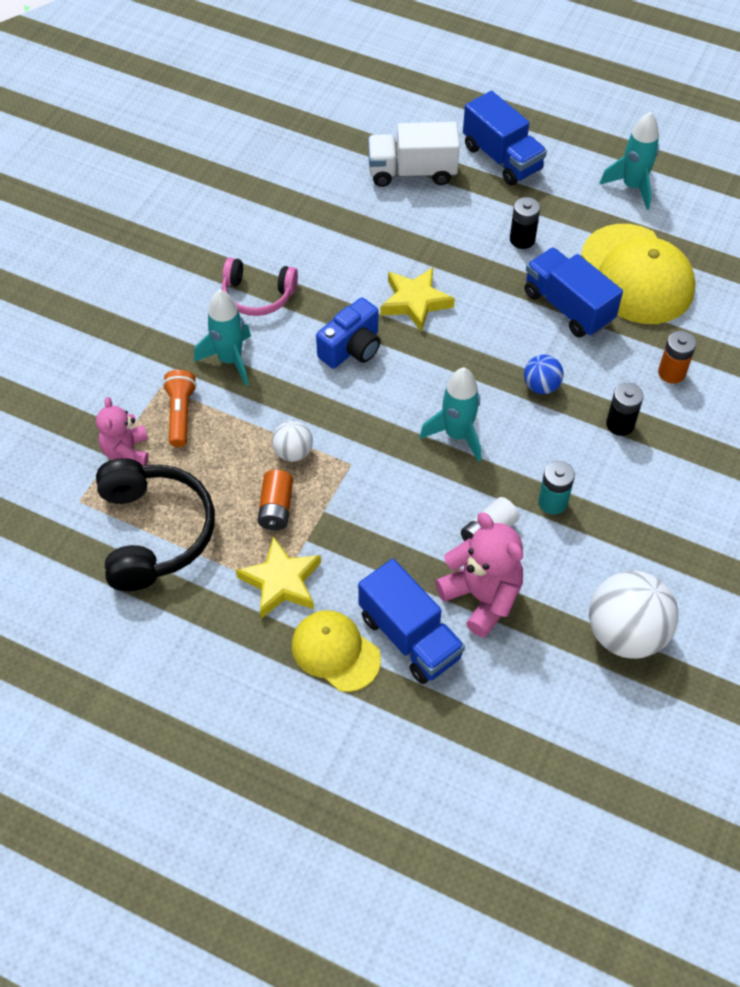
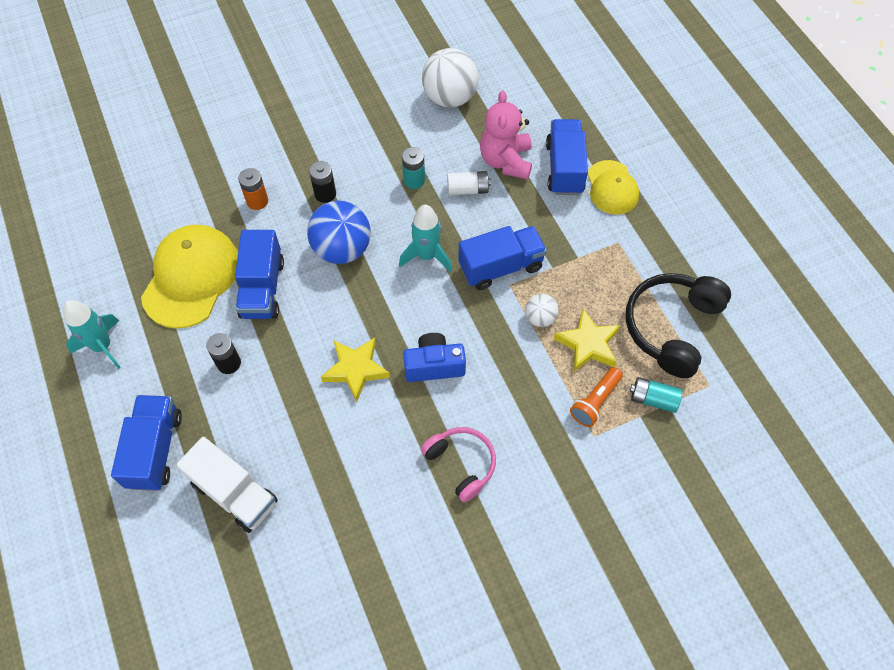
camera: 140 degrees left, 5 degrees up
pink teddy bear [96,397,149,466] -> turquoise battery [630,377,683,413]
turquoise rocket [194,290,251,386] -> none
yellow star [236,536,321,619] -> yellow star moved to [554,309,621,372]
orange battery [258,470,293,530] -> none
blue ball [524,355,564,394] -> blue ball [307,201,371,264], size x1.94
none -> blue truck [458,226,547,290]

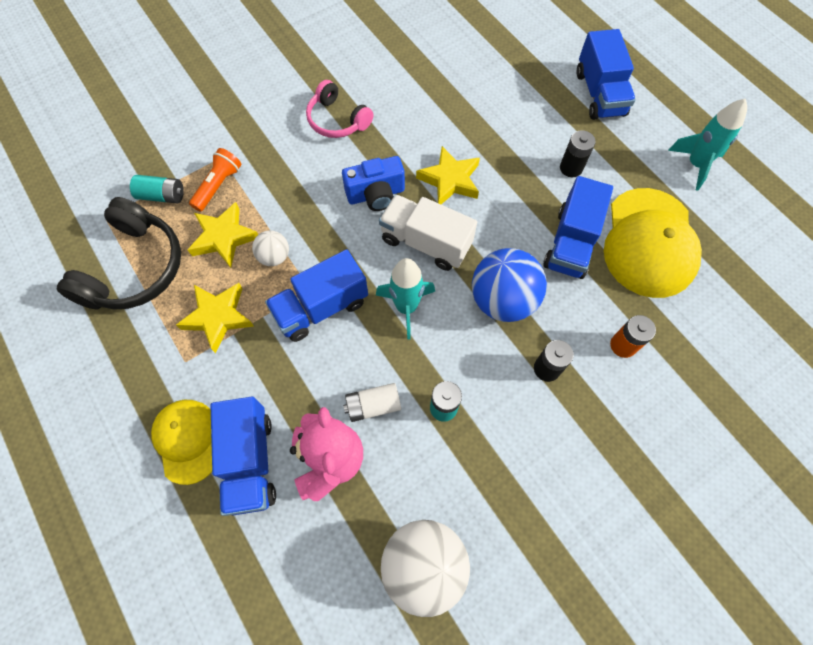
camera: 170 degrees right, 5 degrees up
white truck [176,437,278,533] -> white truck moved to [379,194,477,271]
blue truck [235,230,284,319] -> blue truck turned 150 degrees counterclockwise [543,176,613,279]
none -> yellow star [176,283,254,353]

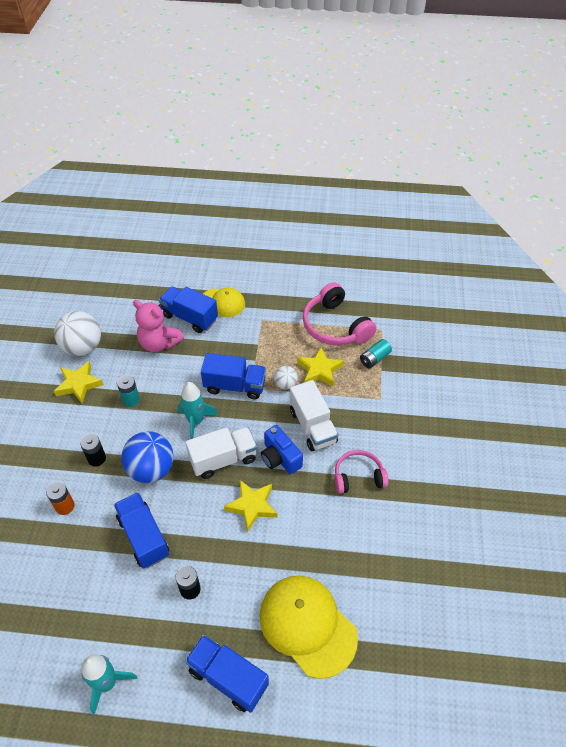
camera: 130 degrees right, 15 degrees down
black headphones [56,197,181,310] -> pink headphones [303,282,376,345]
yellow star [176,283,254,353] -> yellow star moved to [54,361,104,403]
orange flashlight [189,148,241,212] -> none
blue truck [265,249,368,342] -> blue truck turned 90 degrees clockwise [201,353,266,400]
blue camera [342,156,405,211] -> blue camera turned 60 degrees counterclockwise [261,425,303,474]
white battery [343,383,401,422] -> none
yellow cap [604,188,702,298] -> yellow cap moved to [259,576,358,679]
none -> white truck [290,380,338,451]

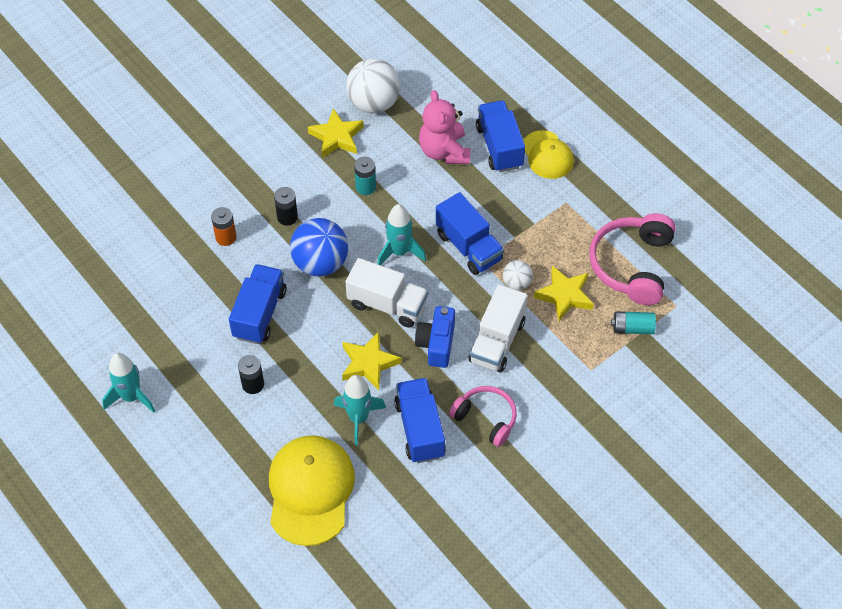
camera: 45 degrees right, 5 degrees up
blue truck [185,635,269,713] -> blue truck moved to [394,378,446,463]
none -> turquoise rocket [334,375,386,446]

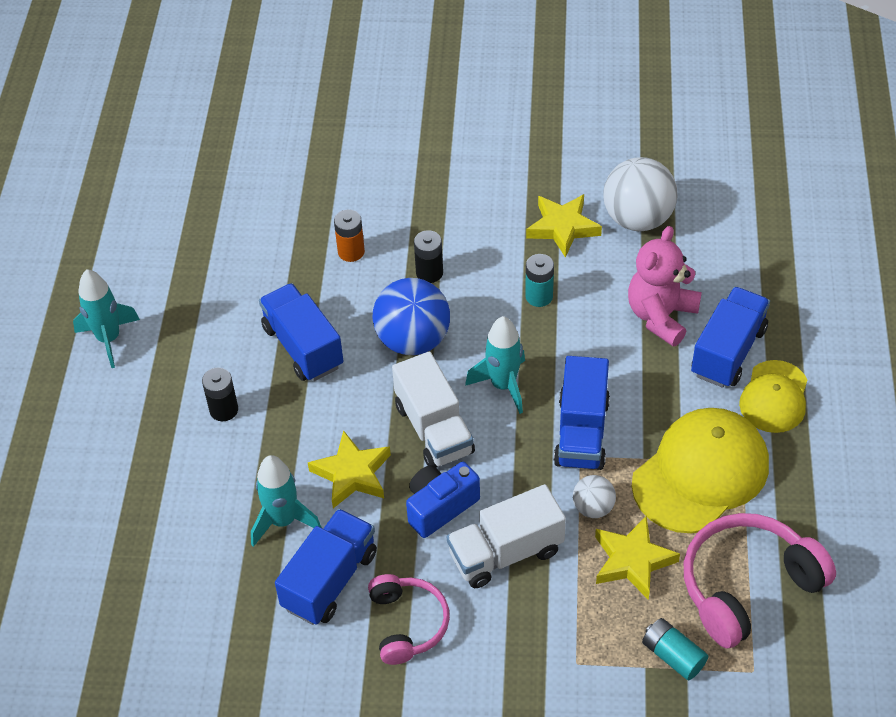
camera: 45 degrees right, 5 degrees down
blue truck [229,264,286,344] -> blue truck turned 90 degrees counterclockwise [259,283,344,381]
yellow cap [269,435,355,546] -> yellow cap moved to [632,408,769,533]

